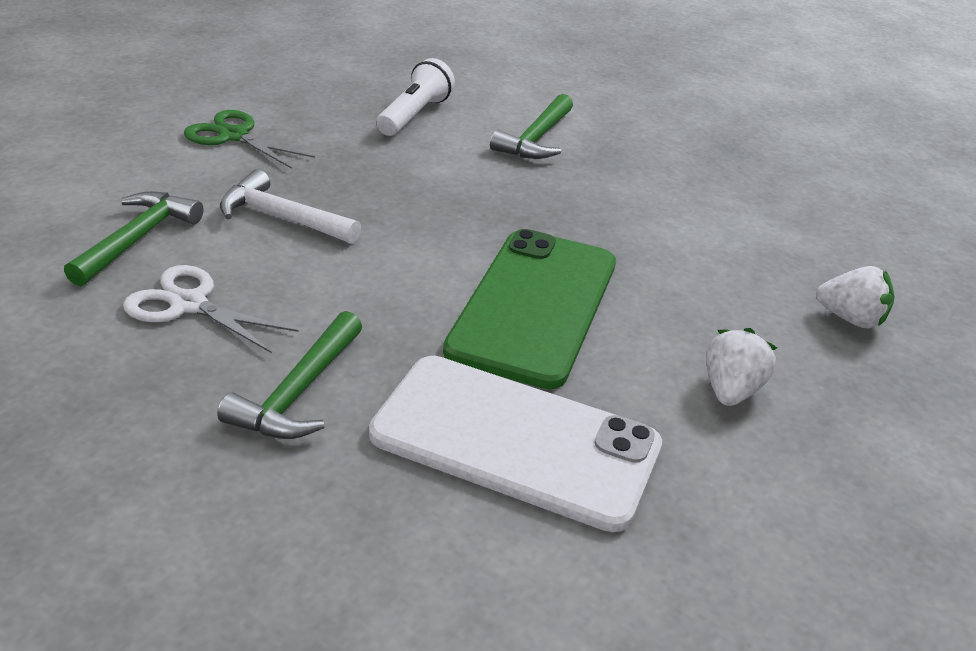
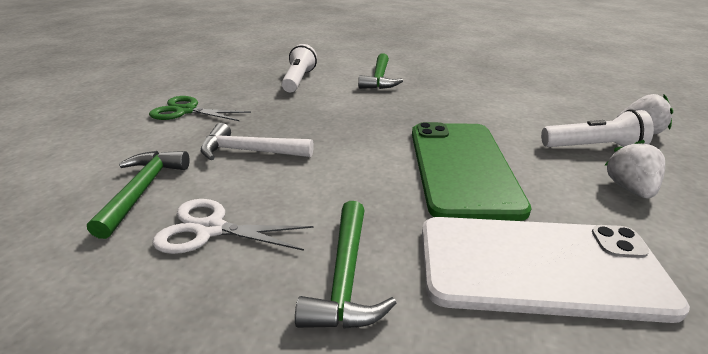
camera: 15 degrees left, 5 degrees down
none -> white flashlight [541,109,654,147]

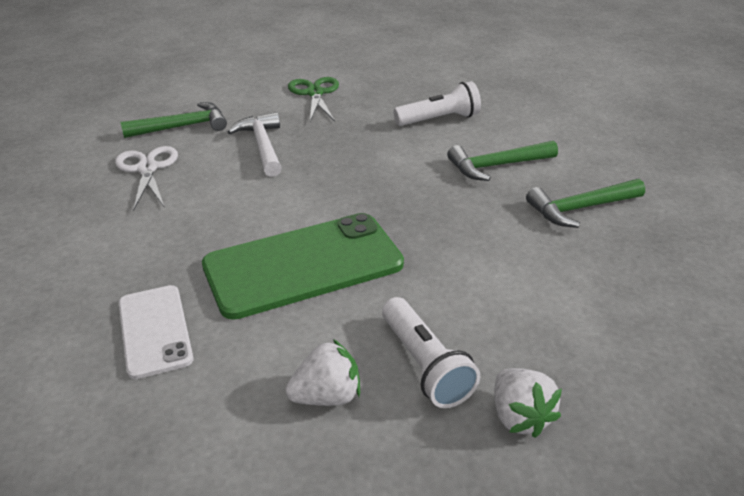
camera: 65 degrees right, 5 degrees up
green hammer [295,201,397,329] -> green hammer moved to [526,179,645,228]
white phone [422,217,690,323] -> white phone [119,285,193,379], size x0.57

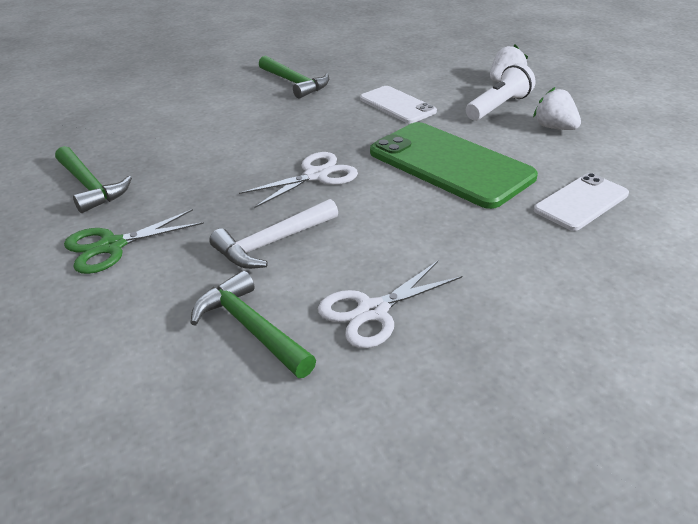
camera: 110 degrees left, 0 degrees up
white flashlight [393,81,481,126] -> none
green hammer [447,141,558,181] -> green hammer moved to [55,146,132,213]
none -> white scissors [239,152,358,208]
none -> white phone [360,86,437,123]

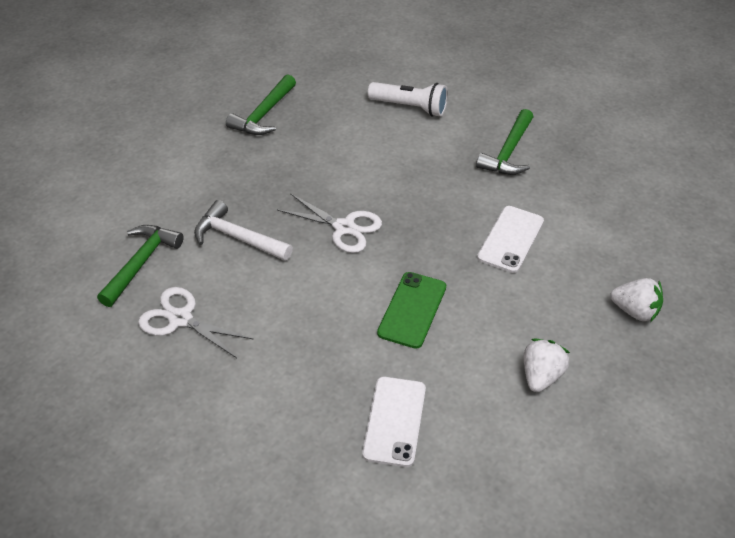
camera: 65 degrees right, 10 degrees up
green scissors [64,209,204,274] -> none
green phone [370,122,538,209] -> green phone [377,272,446,349], size x0.57
white flashlight [466,63,535,120] -> white flashlight moved to [368,82,448,117]
white phone [534,173,629,231] -> white phone turned 75 degrees clockwise [362,377,426,467]

